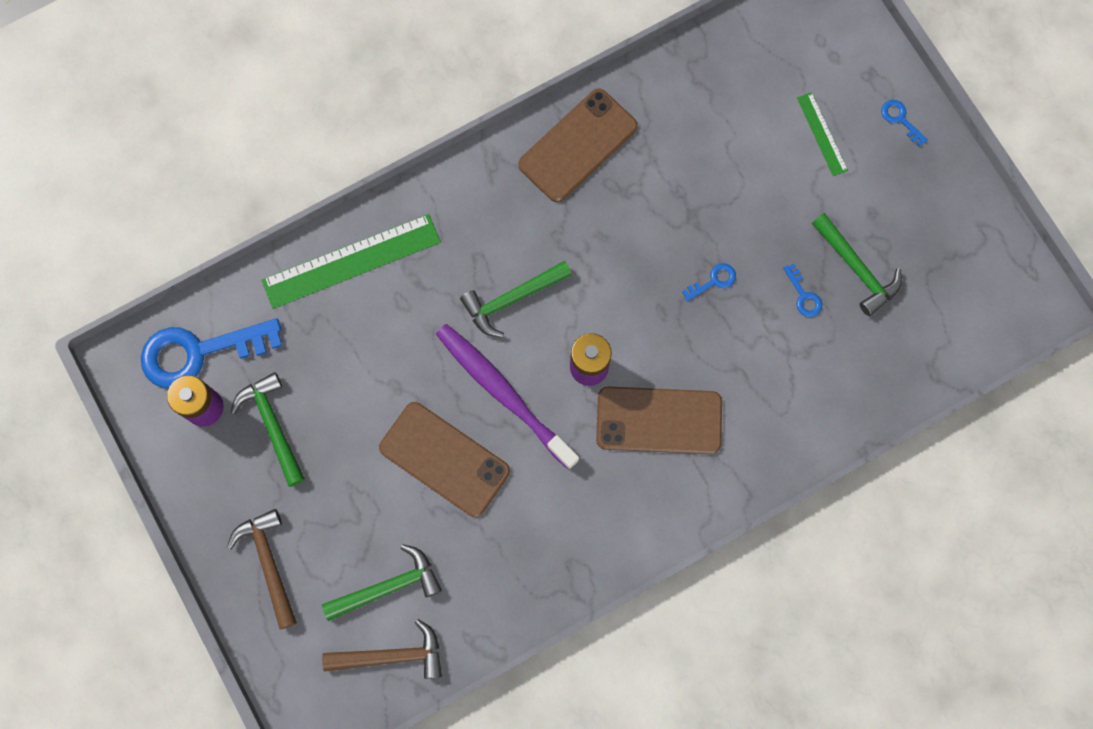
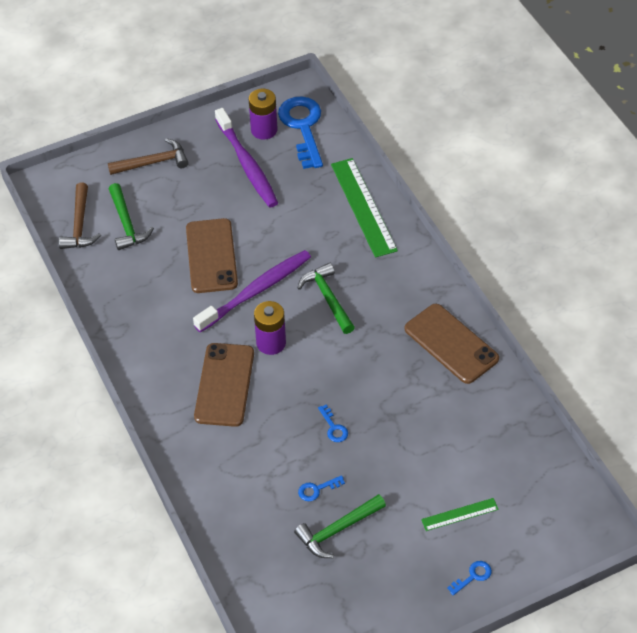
camera: 95 degrees right, 25 degrees down
green hammer [230,372,305,487] -> purple toothbrush [215,108,278,207]
brown phone [379,402,510,517] -> brown phone turned 45 degrees counterclockwise [186,218,238,293]

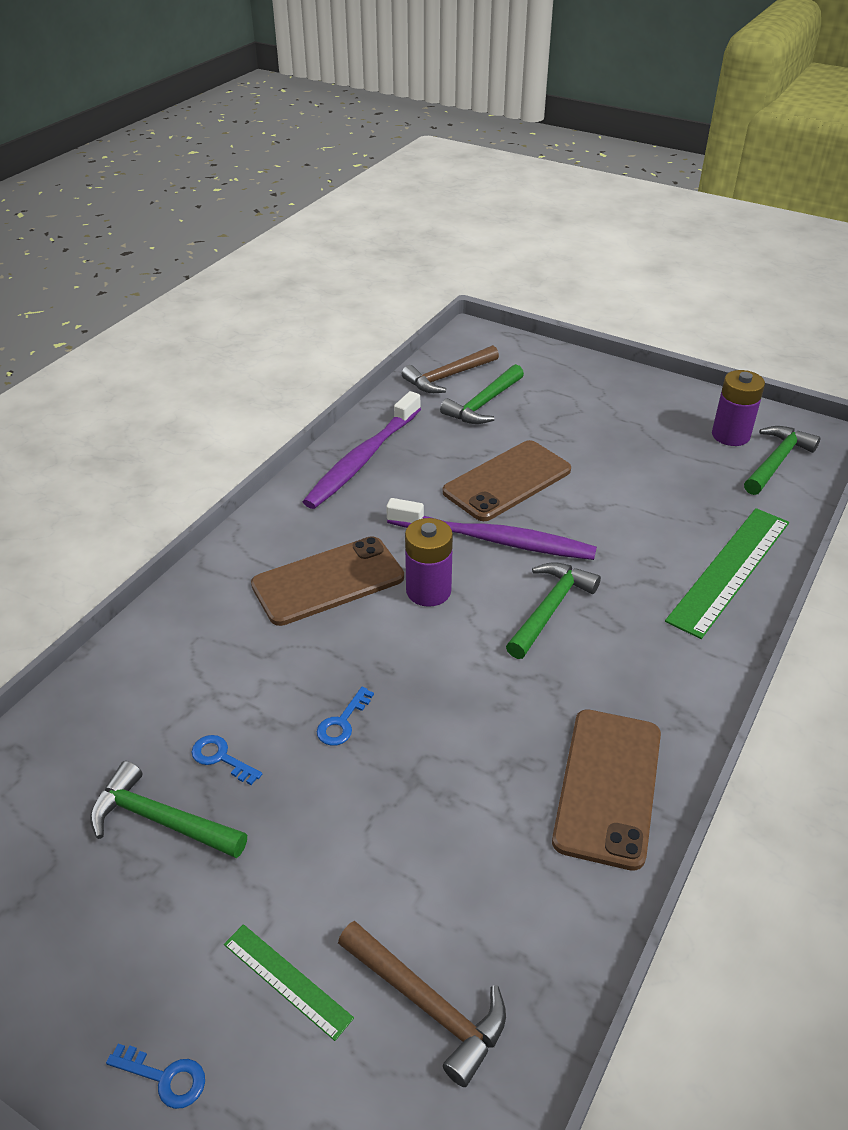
camera: 55 degrees right, 10 degrees down
brown hammer [108,138,189,175] -> brown hammer moved to [338,921,506,1087]
purple toothbrush [215,108,278,207] -> purple toothbrush moved to [303,391,421,509]
blue key [278,96,323,169] -> green hammer [744,426,820,495]

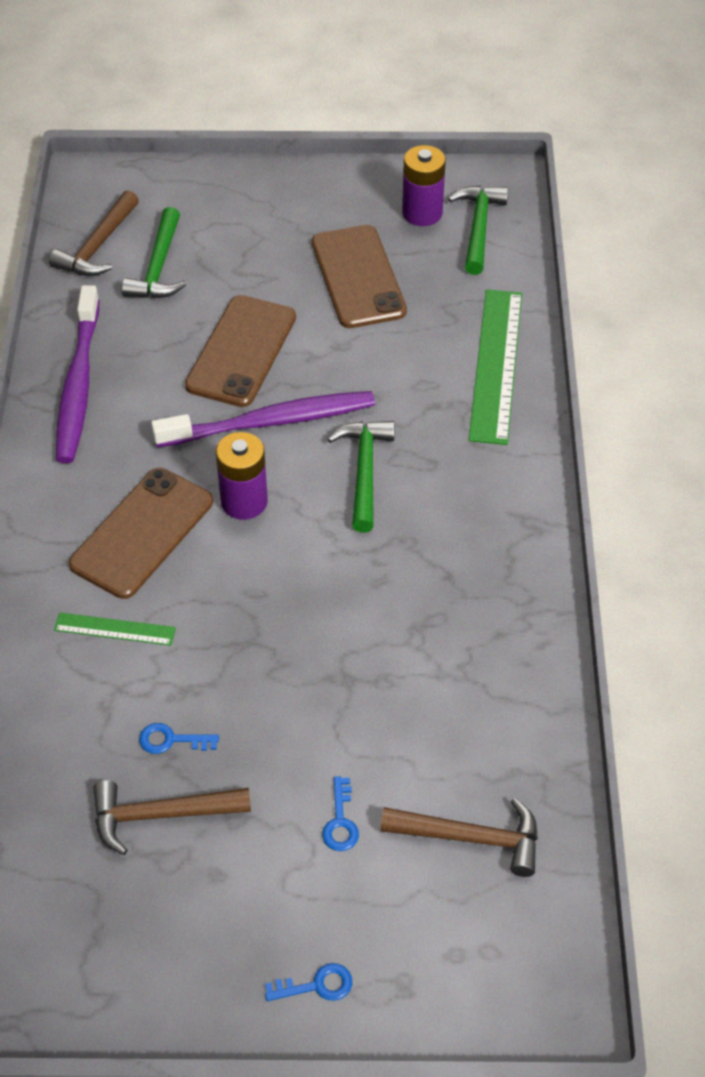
camera: 30 degrees left, 10 degrees up
green hammer [90,761,247,858] -> brown hammer [93,781,251,855]
green ruler [224,924,354,1041] -> green ruler moved to [54,613,176,646]
blue key [317,687,374,746] -> blue key moved to [322,776,359,851]
brown phone [552,709,661,871] -> brown phone moved to [312,225,407,328]

